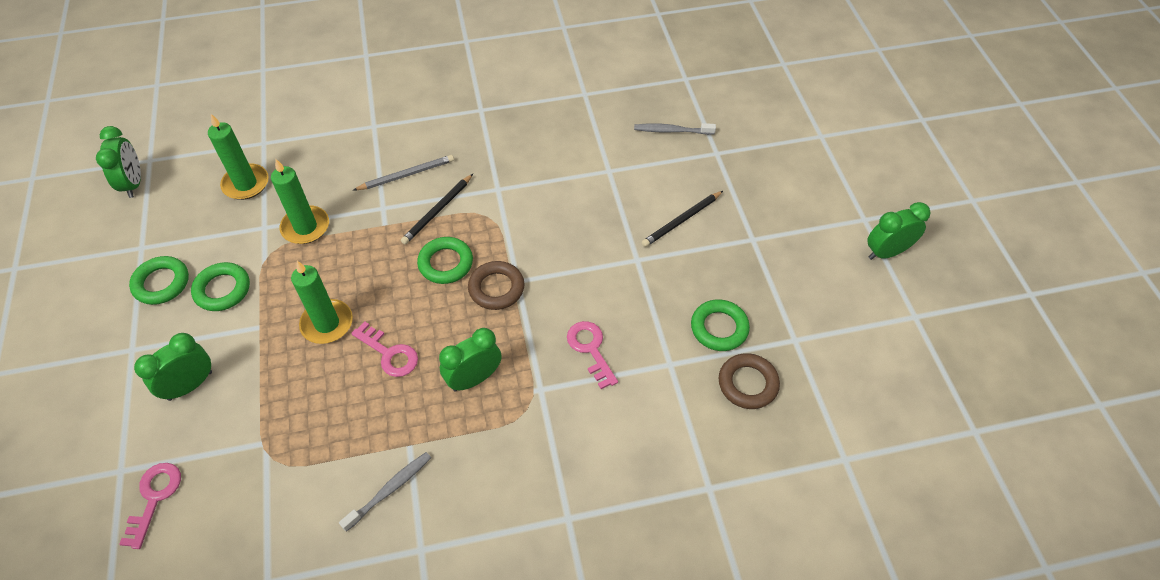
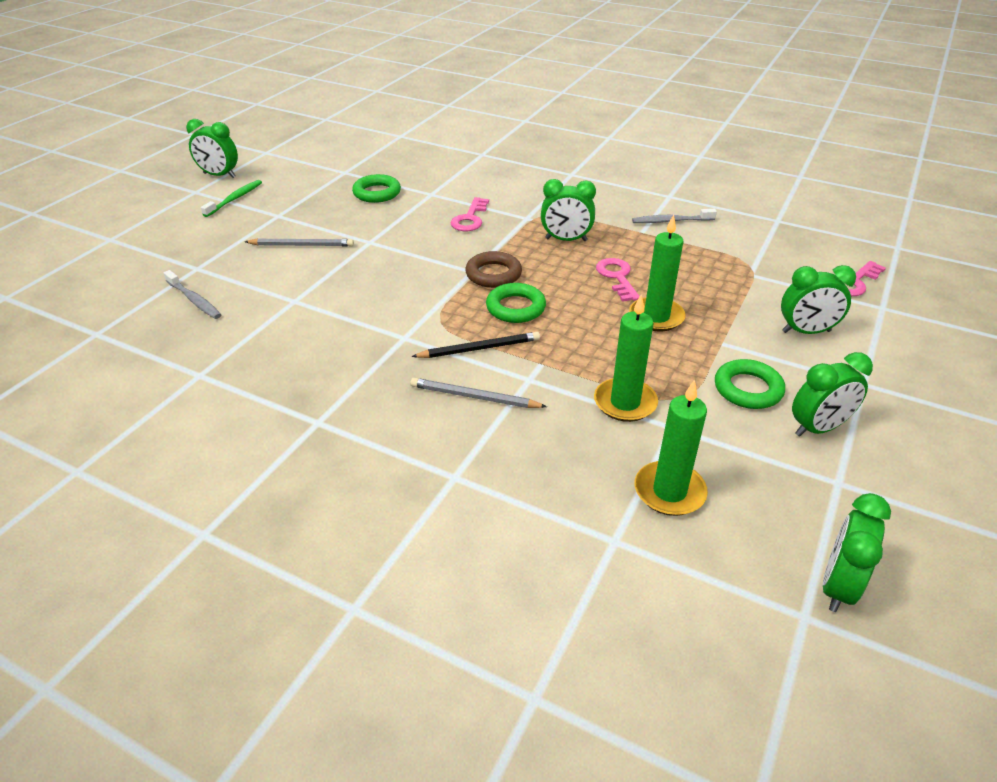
camera: 140 degrees left, 15 degrees down
green ring [129,256,189,305] -> green clock [792,352,873,437]
black pencil [642,191,723,247] -> grey pencil [245,238,354,247]
brown ring [719,353,780,409] -> none
none -> green toothbrush [201,180,262,217]

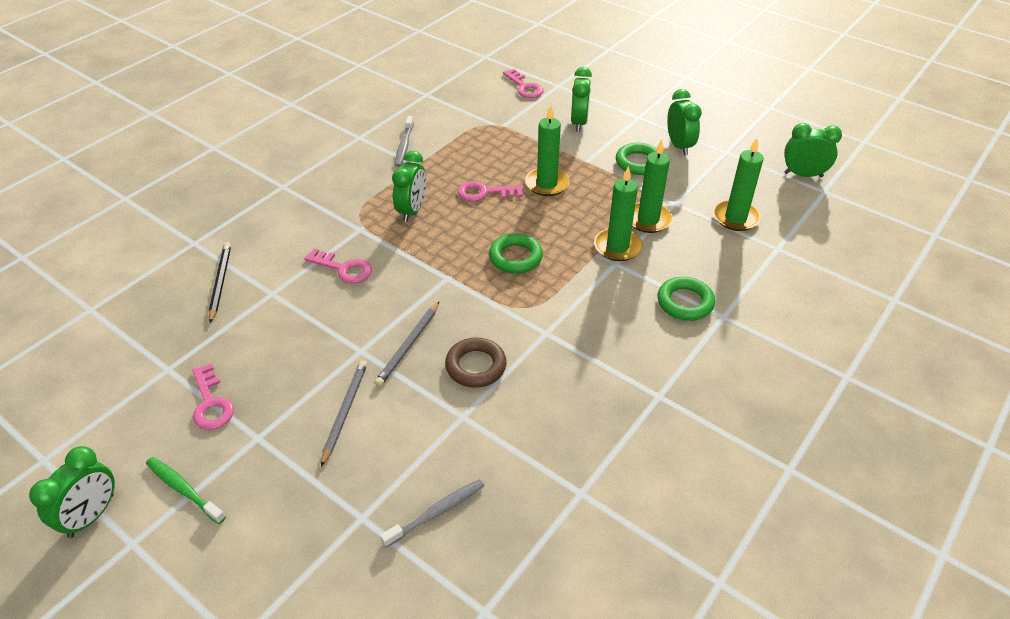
camera: 80 degrees left, 5 degrees up
green ring [352,174,401,203] -> green ring moved to [658,277,715,321]
grey pencil [410,378,547,408] -> grey pencil moved to [375,302,439,386]
black pencil [411,332,540,358] -> black pencil moved to [209,242,231,323]
brown ring [465,251,522,288] -> brown ring moved to [445,338,507,388]
green clock [823,493,891,612] -> green clock turned 150 degrees clockwise [784,123,842,177]
none -> pink key [192,363,234,430]
none -> green candle [594,166,643,261]

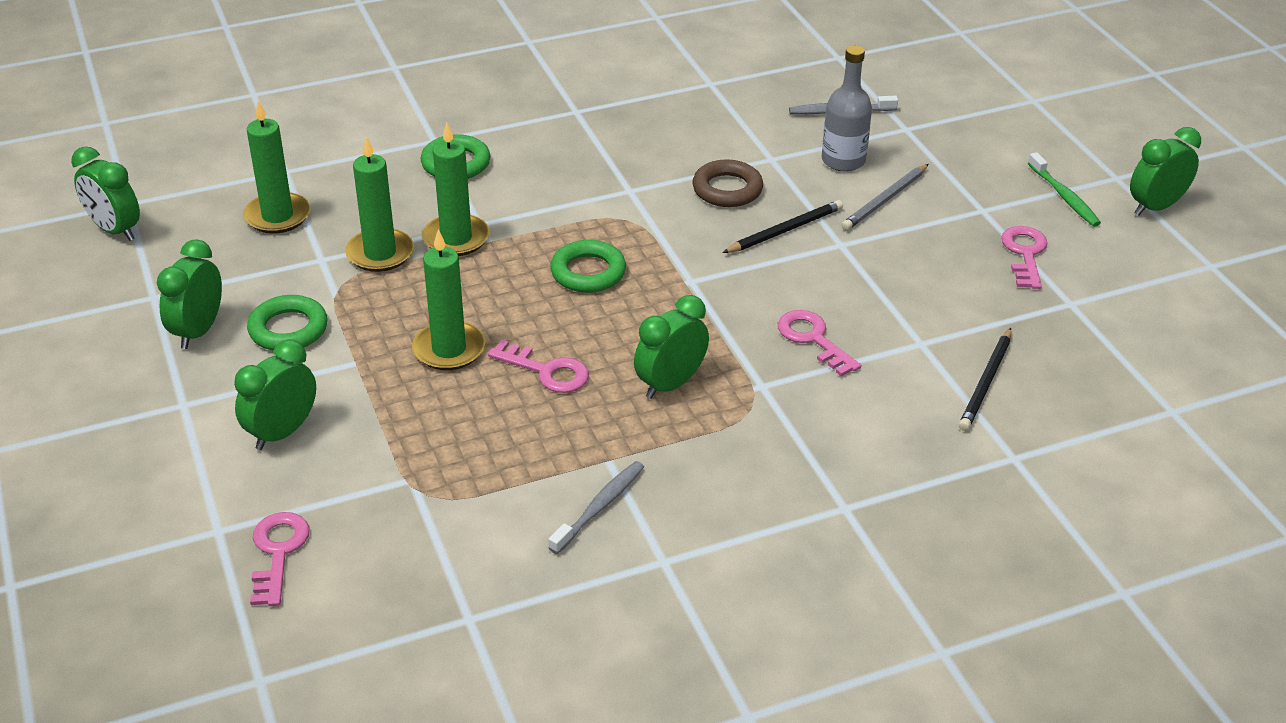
camera: 150 degrees left, 5 degrees down
grey pencil [375,302,439,386] -> black pencil [722,200,843,253]
none -> grey bottle [822,45,872,172]

